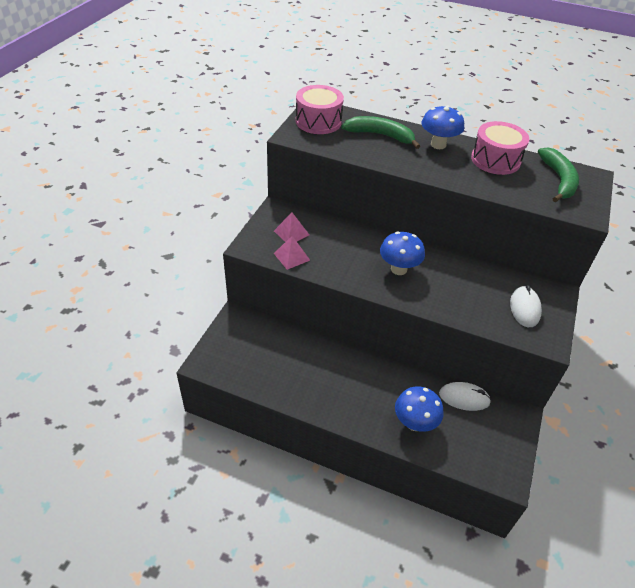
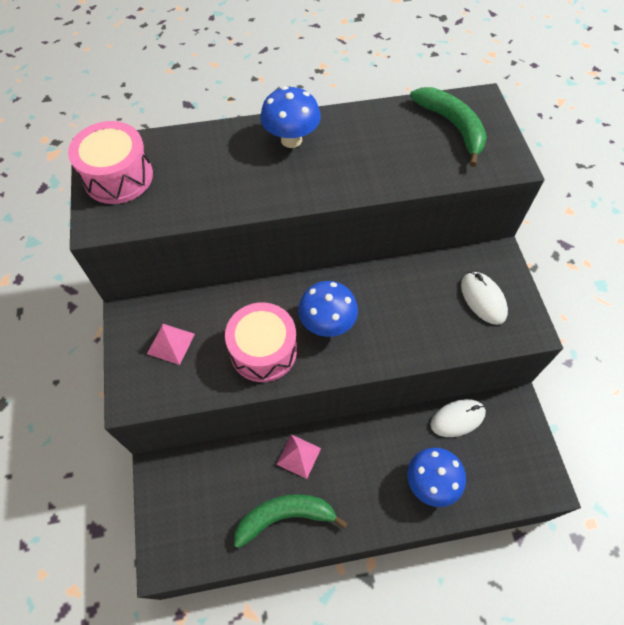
camera: 30 degrees left, 15 degrees up
pink pyramid [274,236,310,270] -> pink pyramid moved to [276,434,321,479]
green banana [341,116,420,149] -> green banana moved to [234,494,348,548]
pink drum [471,121,529,175] -> pink drum moved to [225,303,297,382]

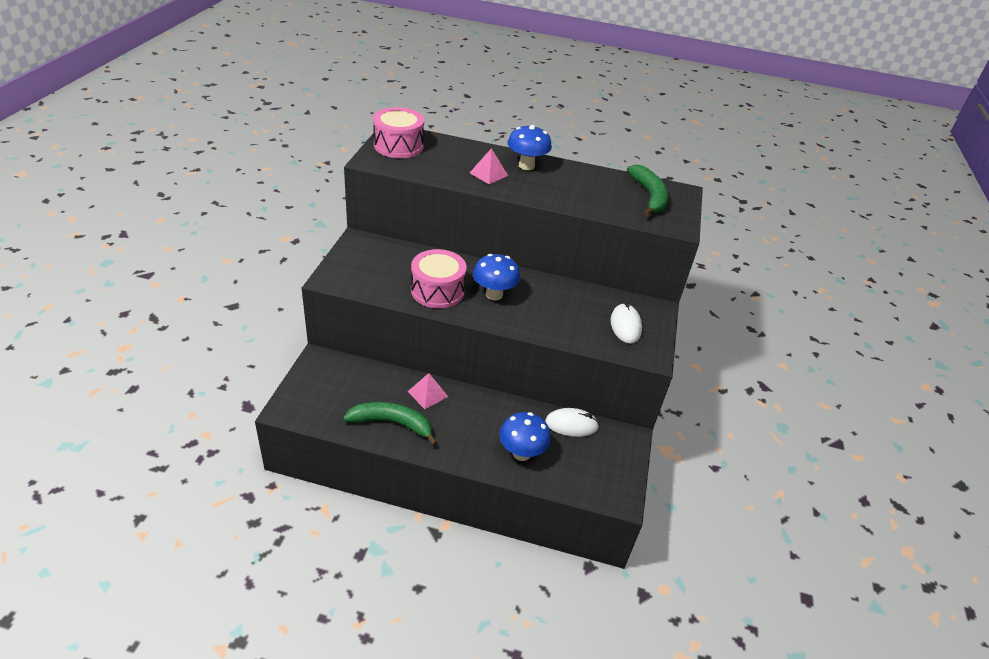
camera: 20 degrees right, 20 degrees down
pink pyramid [147,324,195,365] -> pink pyramid moved to [470,148,508,184]

